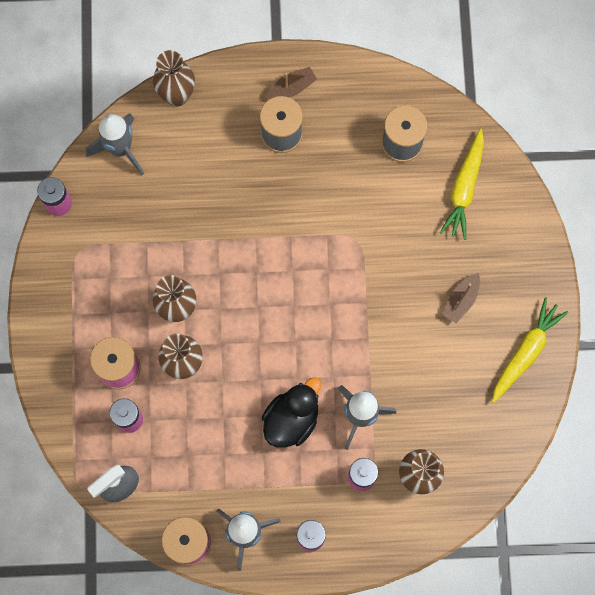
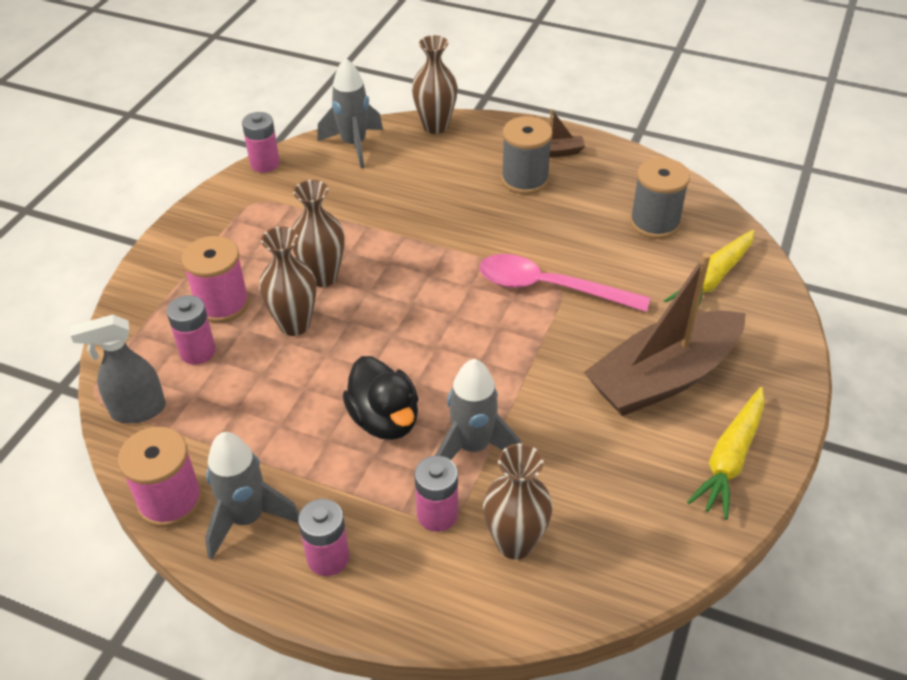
camera: 25 degrees right, 30 degrees down
black duck [262,377,321,448] -> black duck turned 90 degrees clockwise [343,356,418,440]
brown boat [443,273,480,323] -> brown boat [584,252,746,416], size x2.43
yellow carrot [492,297,568,403] -> yellow carrot turned 150 degrees clockwise [687,387,765,519]
none -> pink spoon [479,254,651,312]

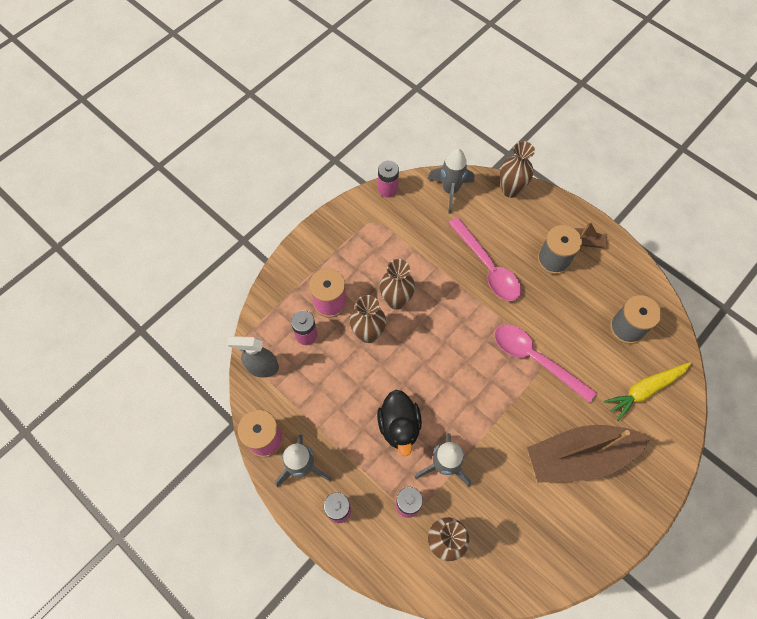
camera: 20 degrees right, 20 degrees up
yellow carrot [687,387,765,519] -> none
none -> pink spoon [449,217,521,301]

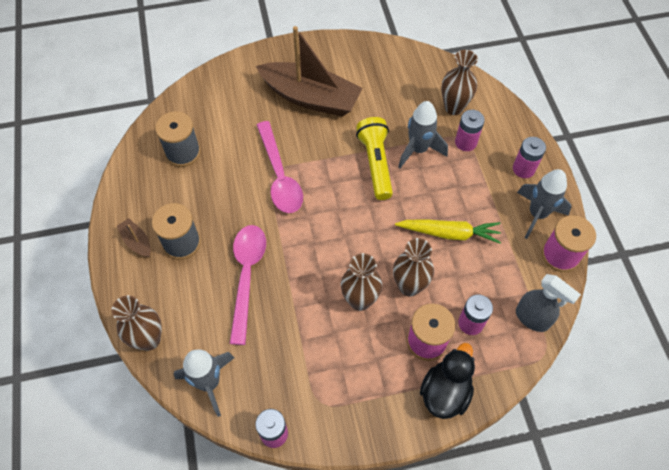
camera: 145 degrees left, 5 degrees down
black duck [377,390,422,456] -> black duck moved to [420,343,475,419]
yellow carrot [604,362,691,421] -> yellow carrot moved to [395,219,501,244]
none -> yellow flashlight [356,117,393,200]

